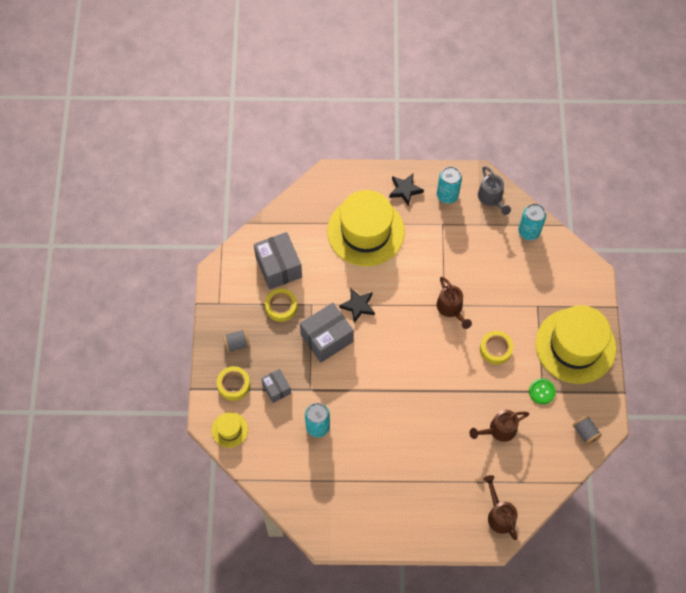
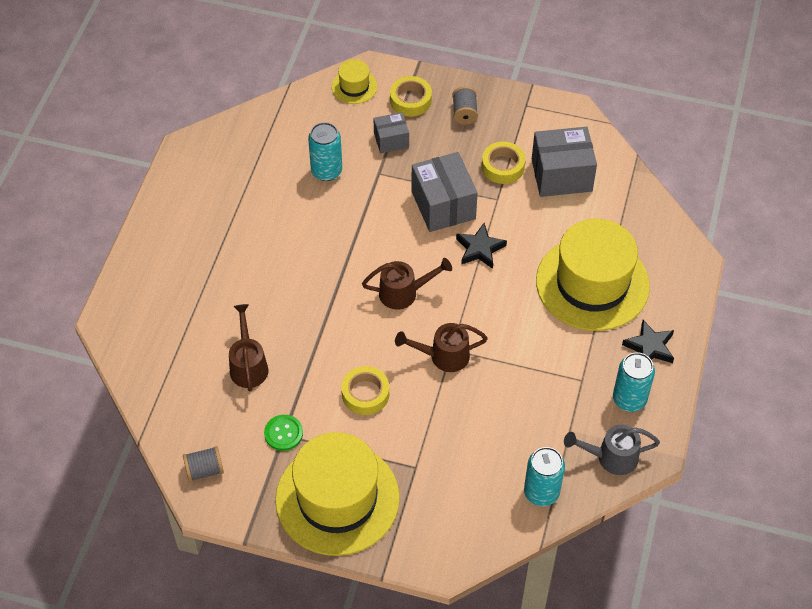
camera: 105 degrees right, 10 degrees down
brown watering can [483,475,518,540] -> brown watering can moved to [362,258,452,310]

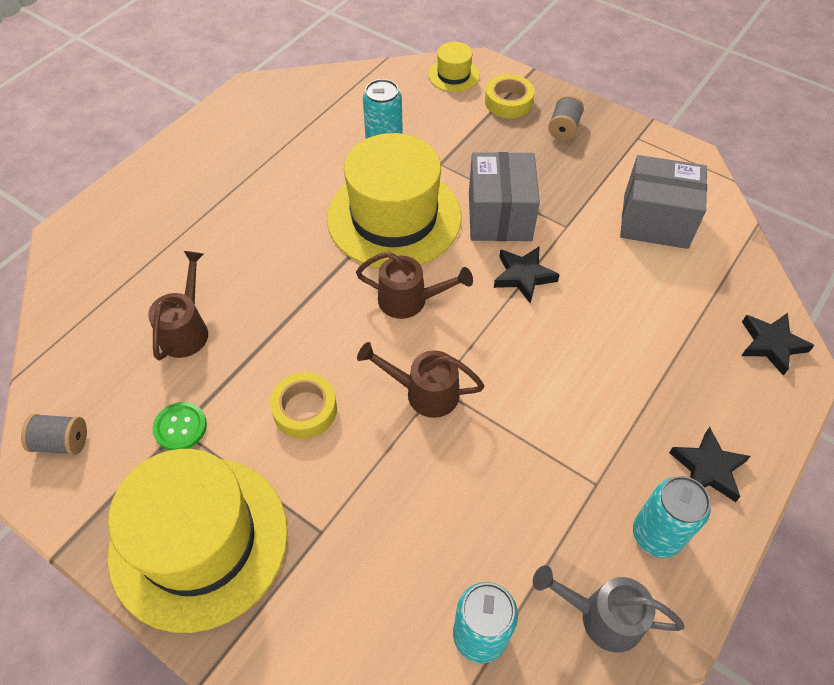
camera: 20 degrees right, 0 degrees up
grey box [373,112,409,154] -> none
yellow tape [482,142,525,184] -> none
yellow hat [536,219,650,331] -> yellow hat moved to [327,133,462,268]
none -> black star [741,313,815,376]

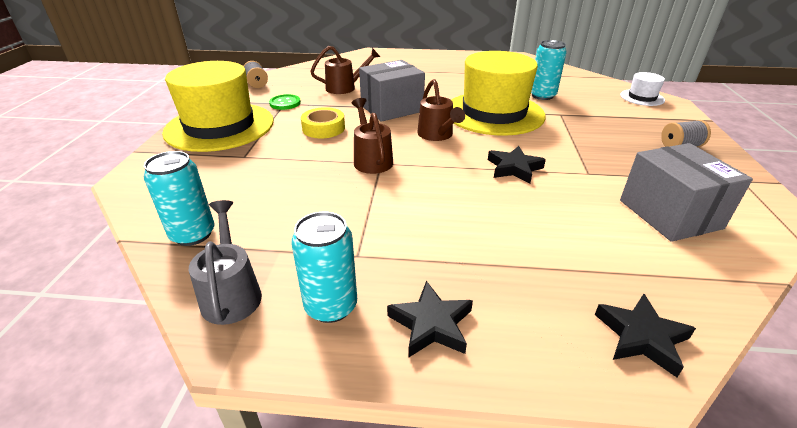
camera: 60 degrees right, 20 degrees down
yellow hat [428,42,479,92] -> white hat [620,72,665,106]
grey box [469,152,540,241] -> grey box moved to [359,60,425,122]
yellow tape [485,74,535,118] -> none

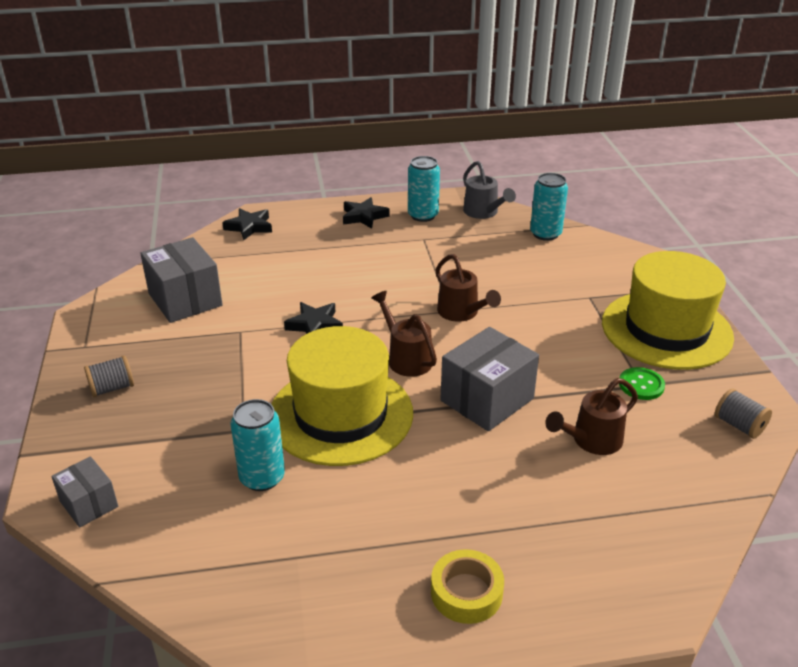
camera: 165 degrees right, 0 degrees up
yellow tape [301,107,345,138] -> yellow tape moved to [431,549,504,624]
white hat [620,72,665,106] -> grey box [51,457,118,528]

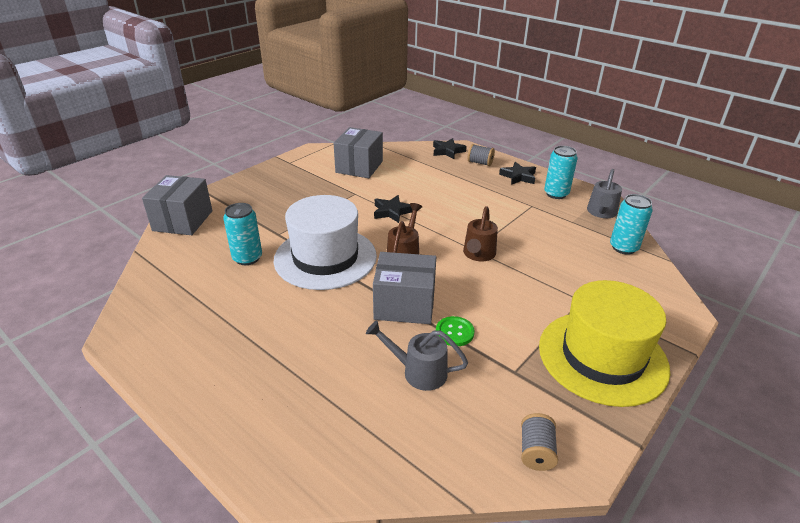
camera: 50 degrees right, 0 degrees up
grey box [51,457,118,528] -> grey box [142,175,213,235], size x1.76
grey spool [84,356,134,397] -> grey spool moved to [468,144,495,166]
yellow hat [271,326,413,466] -> white hat [273,195,377,290]
yellow tape [431,549,504,624] -> none
brown watering can [545,378,638,455] -> grey watering can [366,320,468,391]
green button [619,367,665,400] -> green button moved to [436,316,475,346]

